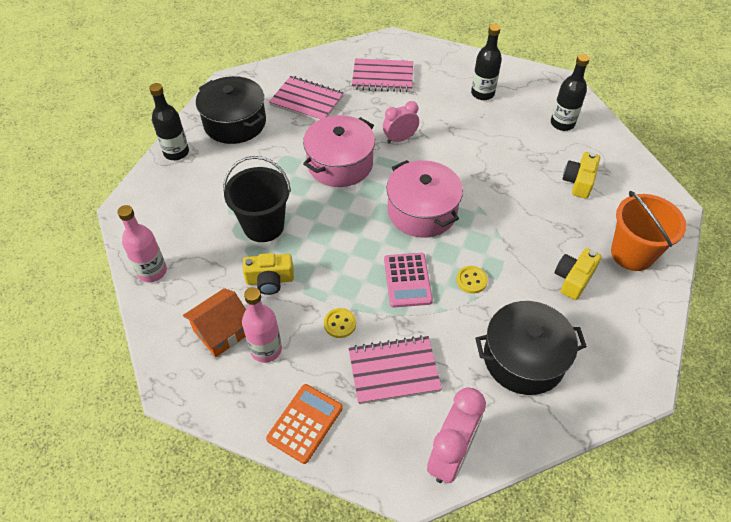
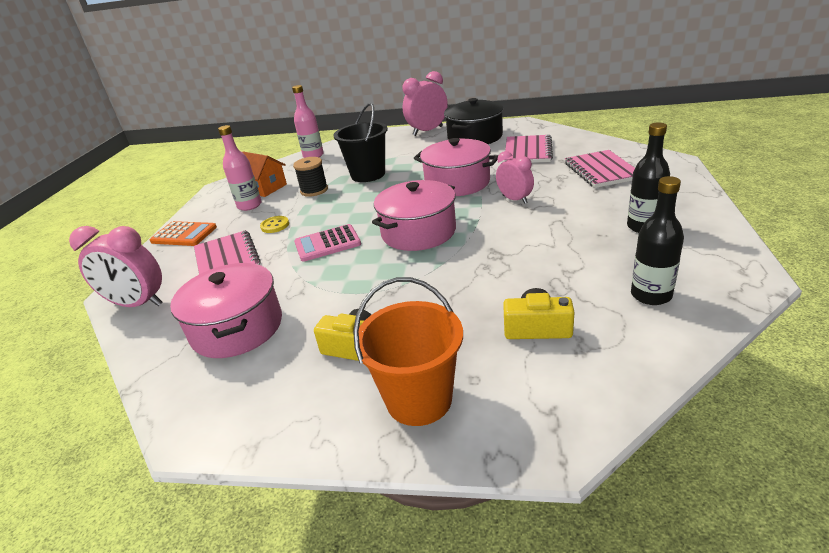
camera: 80 degrees right, 20 degrees down
black bottle [149,83,189,160] -> pink clock [402,71,448,136]
yellow camera [243,253,294,295] -> black spool [293,157,328,197]
yellow button [456,266,488,294] -> none
black pot [475,301,587,395] -> pink pot [170,263,282,358]

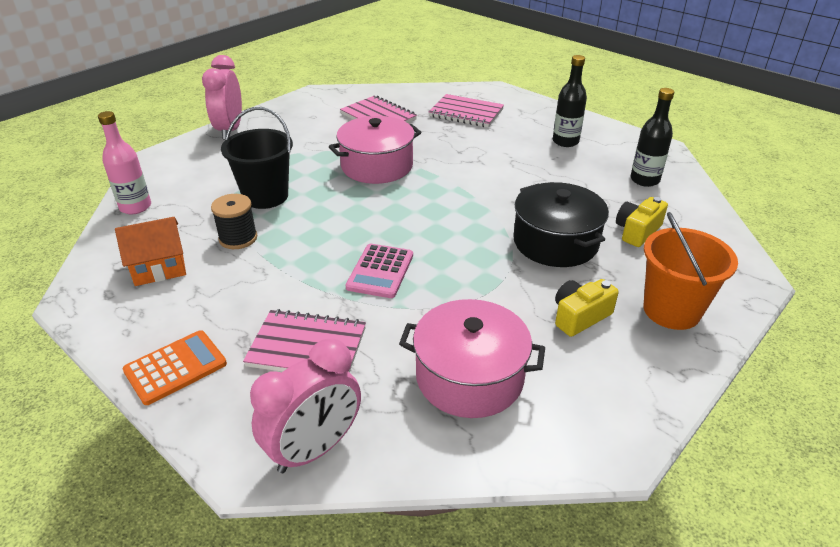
camera: 60 degrees left, 5 degrees up
pink bottle [218,125,262,211] -> none
yellow button [260,216,289,233] -> none
pink pot [372,180,456,251] -> none
black pot [444,98,504,144] -> black pot moved to [513,182,609,267]
pink clock [496,151,534,204] -> none

